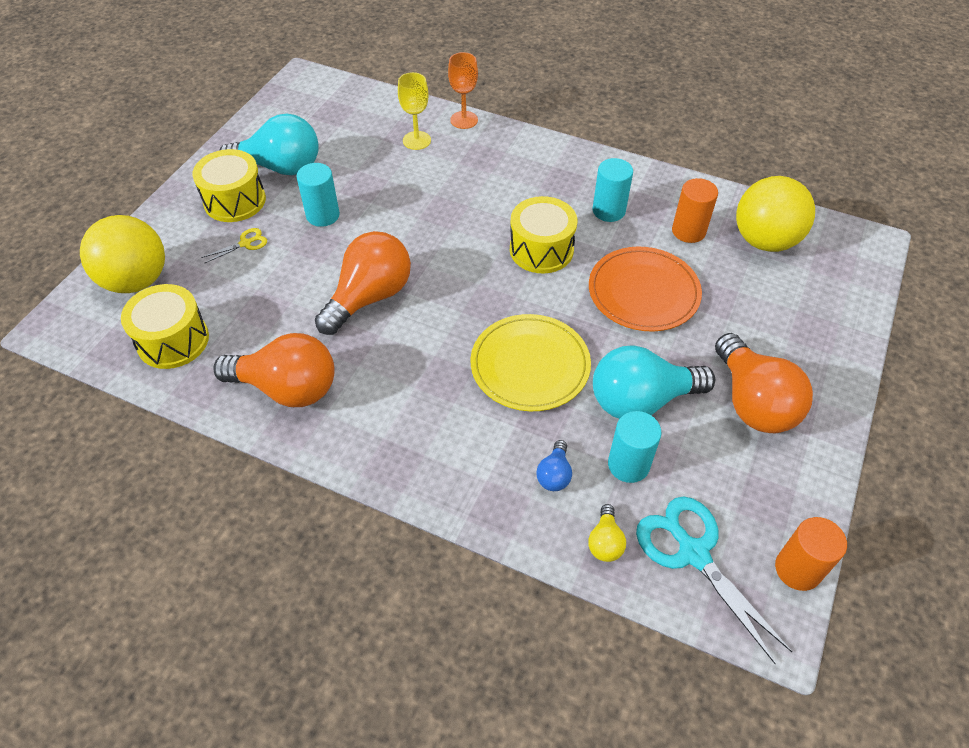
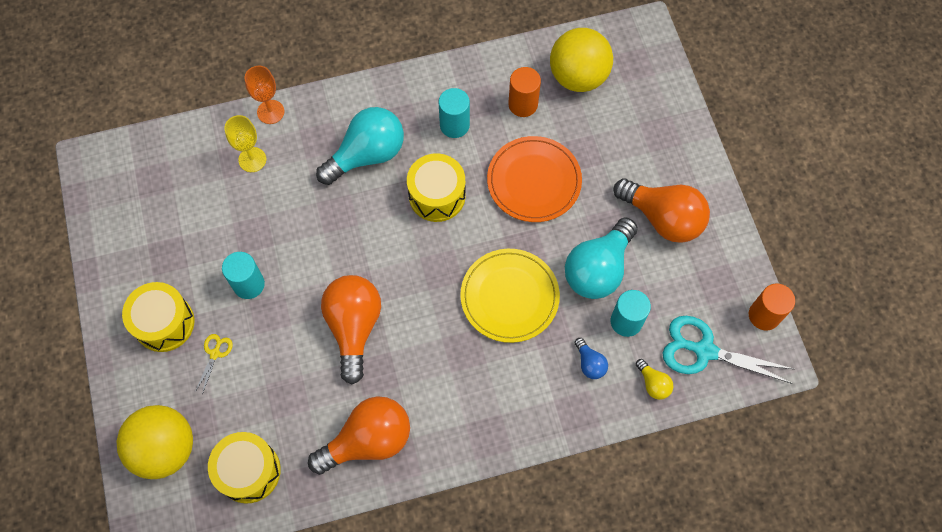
camera: 40 degrees left, 15 degrees up
turquoise light bulb [219,114,319,175] -> turquoise light bulb moved to [316,107,404,185]

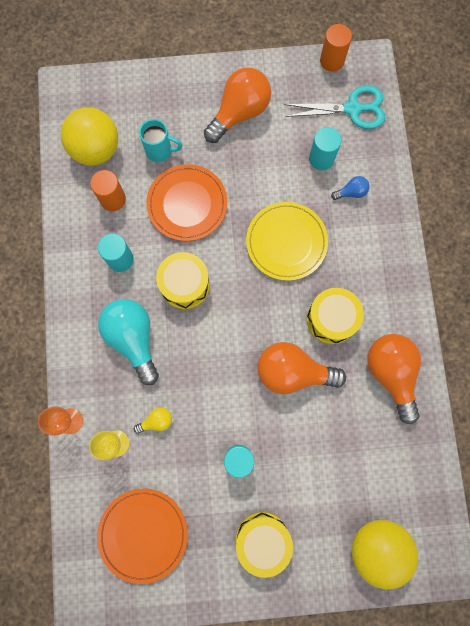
camera: 80 degrees left, 10 degrees up
yellow scissors [195,334,233,394] -> none
yellow drum [208,432,281,504] -> yellow drum moved to [307,288,364,344]
turquoise light bulb [565,217,638,299] -> none
yellow light bulb [636,359,673,400] -> yellow light bulb moved to [134,407,172,434]
turquoise scissors [662,316,793,384] -> turquoise scissors turned 120 degrees counterclockwise [284,85,385,129]
none -> orange plate [97,489,188,584]
none -> turquoise mug [139,119,182,162]

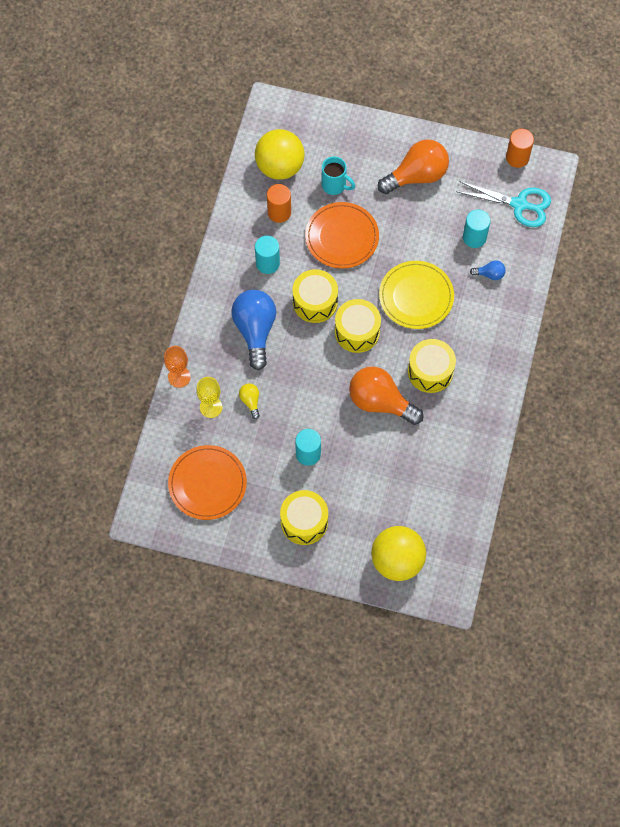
camera: 20 degrees right, 10 degrees down
turquoise light bulb [98,299,159,385] -> blue light bulb [231,290,276,370]
yellow light bulb [134,407,172,434] -> yellow light bulb turned 105 degrees counterclockwise [239,383,260,419]
orange light bulb [367,334,421,424] -> none
none -> yellow drum [335,299,381,353]

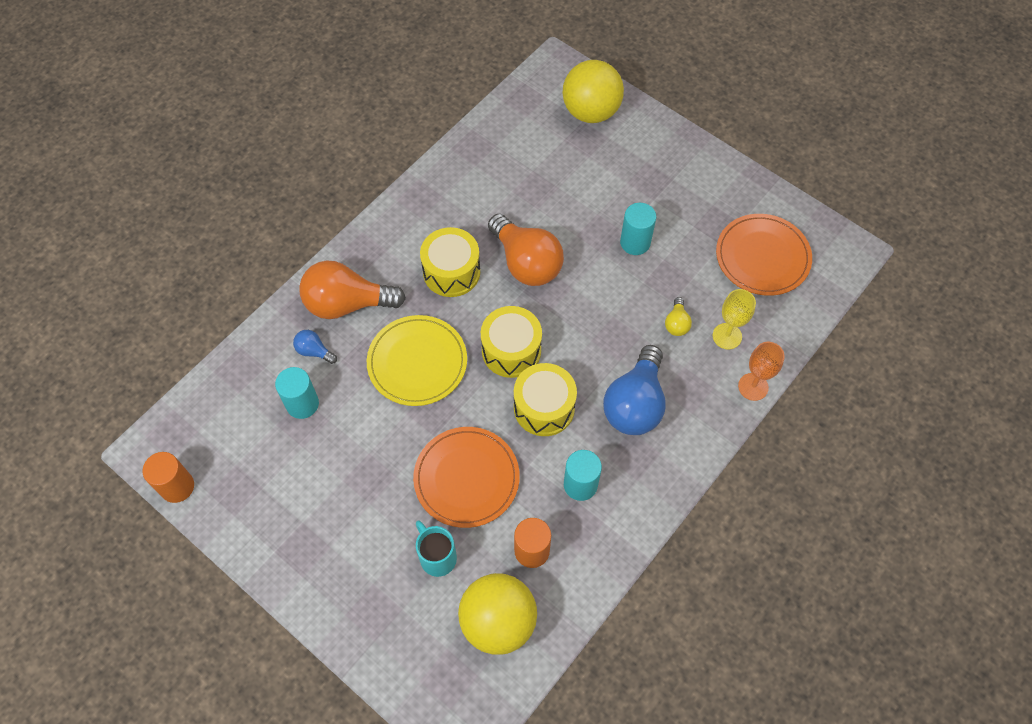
camera: 155 degrees left, 5 degrees down
yellow drum [280,490,328,545] -> none
orange light bulb [378,139,449,194] -> orange light bulb moved to [299,260,406,319]
turquoise scissors [456,181,551,227] -> none

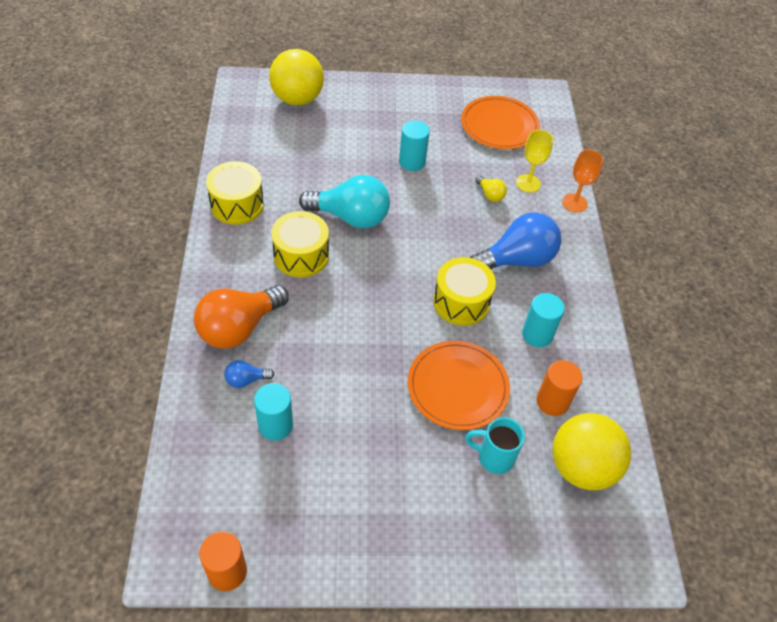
camera: 45 degrees left, 10 degrees down
yellow plate [367,315,467,406] -> none
yellow drum [481,306,542,378] -> yellow drum moved to [206,161,264,225]
orange light bulb [488,214,564,286] -> turquoise light bulb [299,175,390,228]
blue light bulb [603,345,666,435] -> blue light bulb turned 90 degrees counterclockwise [470,212,561,269]

